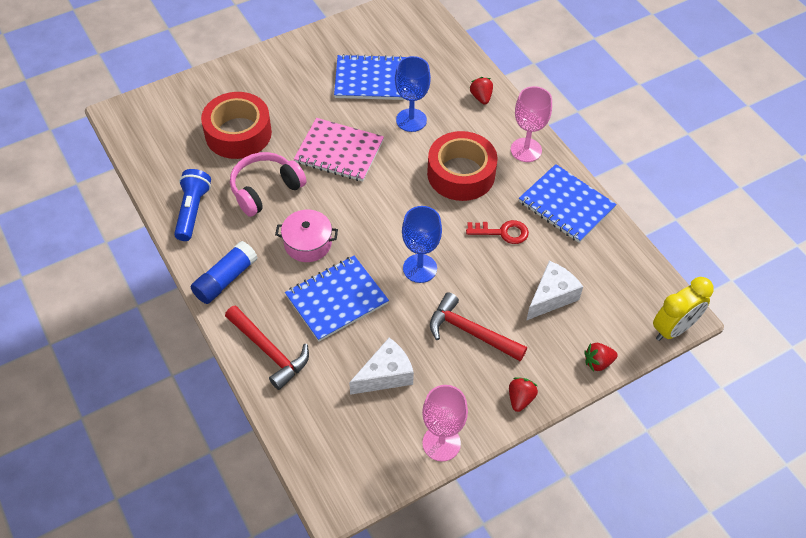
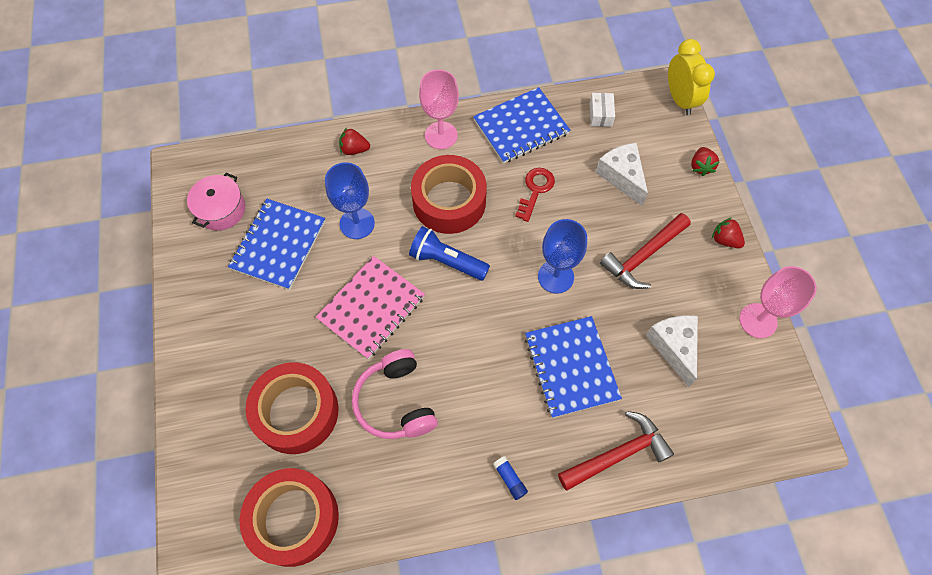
camera: 70 degrees left, 10 degrees up
blue flashlight [174,169,211,241] -> blue flashlight moved to [409,226,490,281]
blue glue stick [191,241,258,304] -> blue glue stick [493,456,528,500], size x0.51
pink pot [275,210,338,262] -> pink pot moved to [187,173,245,231]
none -> red tape [240,468,339,567]
none -> white box [590,93,615,127]

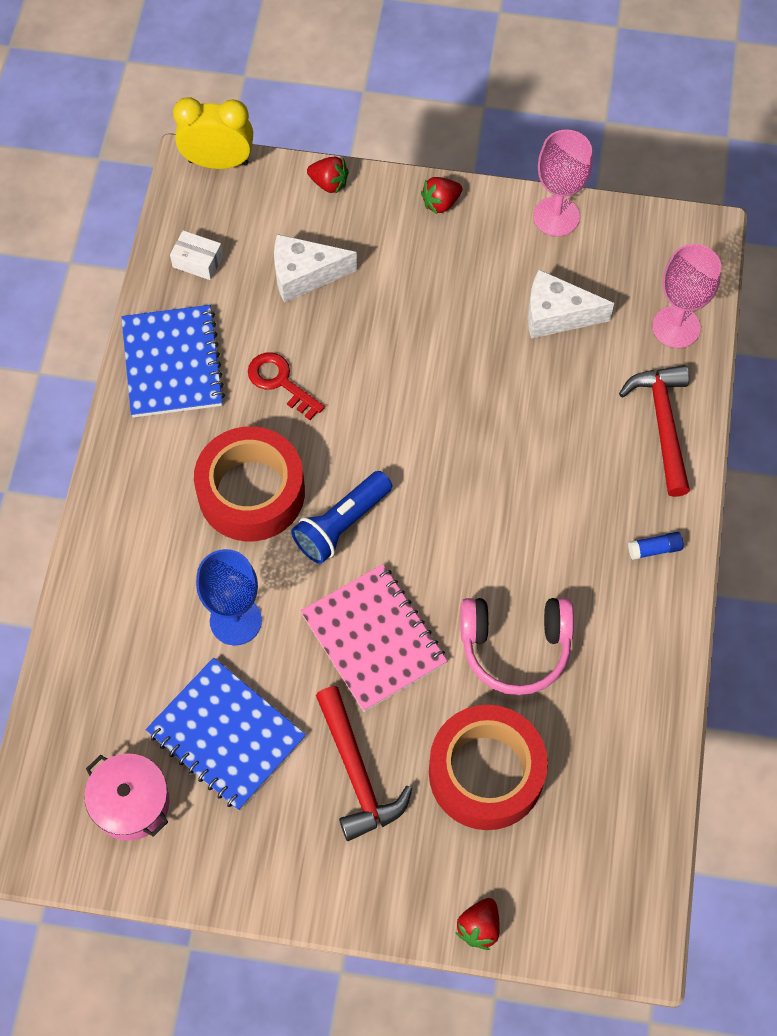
camera: 70 degrees left, 0 degrees up
red tape [240,468,339,567] -> none
red strawberry [339,128,370,155] -> red strawberry moved to [455,898,500,950]
pink goblet [419,69,459,149] -> pink goblet moved to [652,244,721,348]
blue notebook [525,316,622,418] -> none
blue goblet [538,219,587,294] -> none
red hammer [600,213,691,289] -> red hammer moved to [316,686,412,841]

